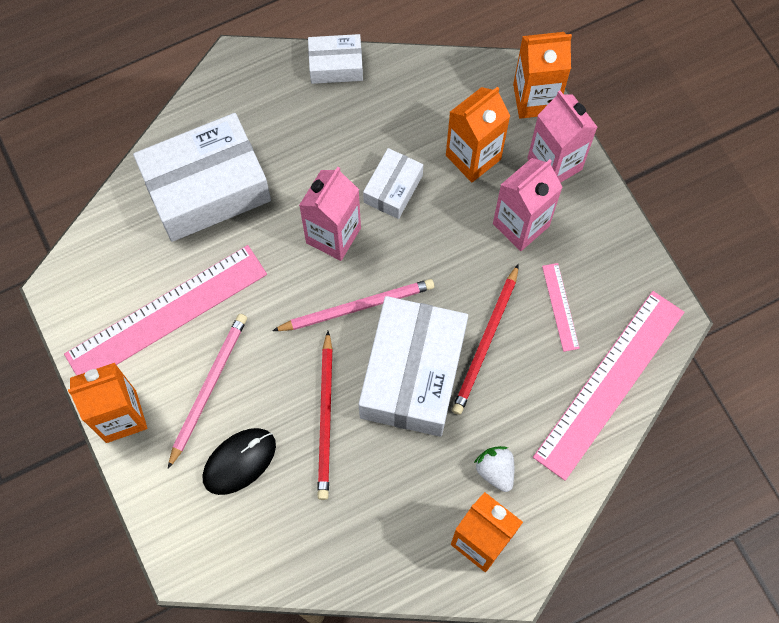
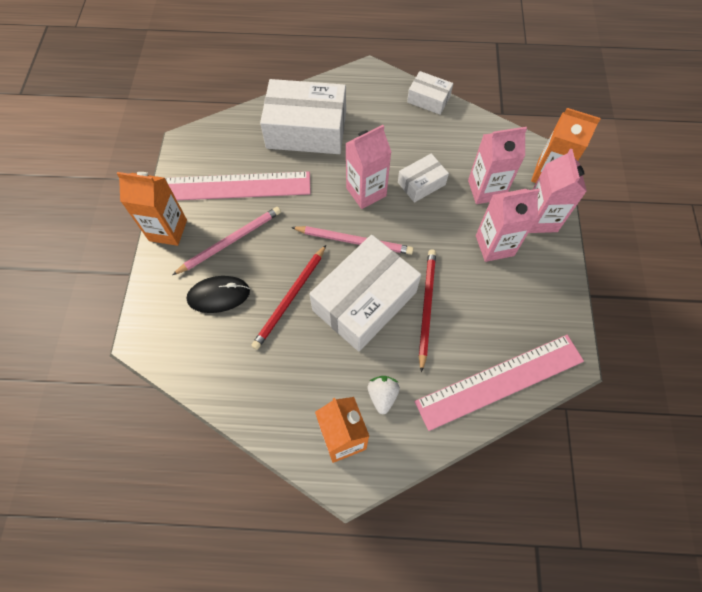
camera: 30 degrees right, 5 degrees down
orange carton [446,87,510,182] -> pink carton [468,127,527,204]
red pencil [452,264,519,415] -> red pencil turned 135 degrees clockwise [419,249,436,373]
pink ruler [542,263,580,352] -> none

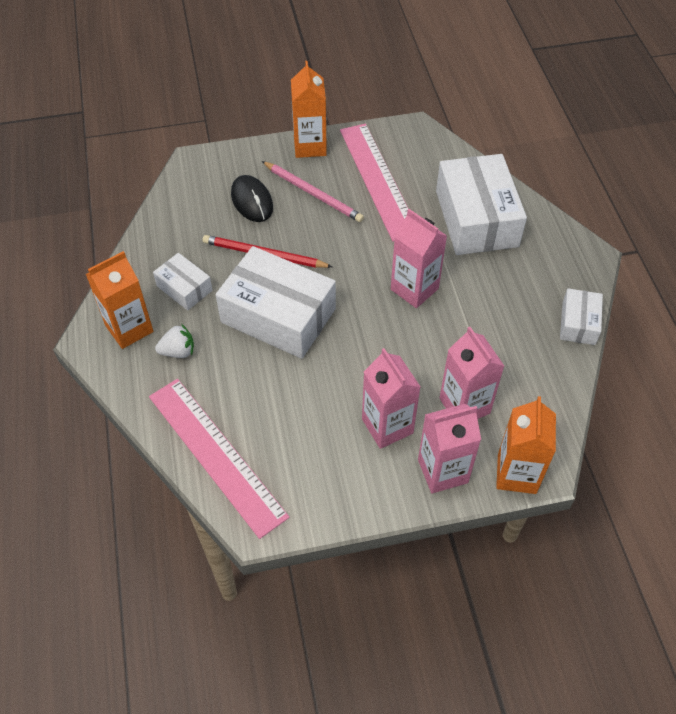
camera: 75 degrees right, 10 degrees down
pink pencil [291,226,413,255] -> none
white box [398,153,449,203] -> white box moved to [153,253,212,310]
red pencil [419,249,436,373] -> none

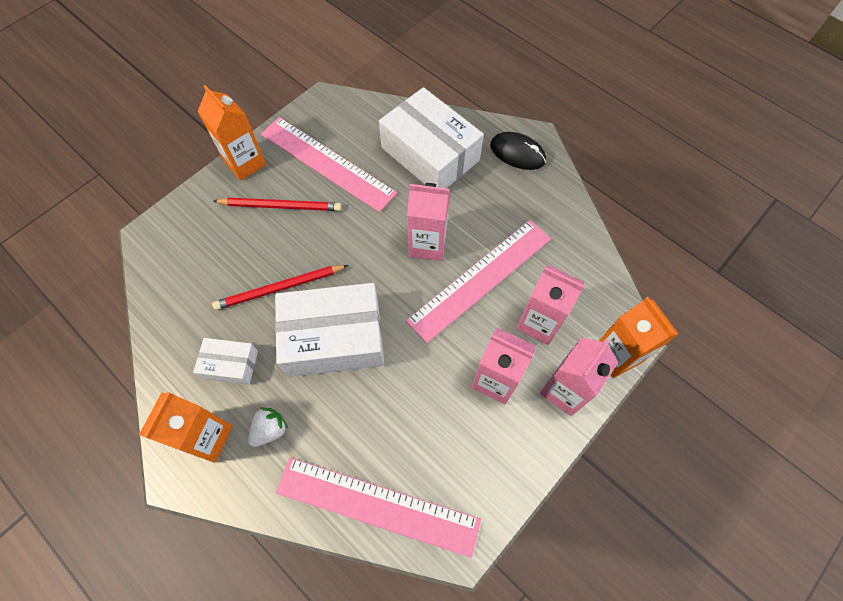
camera: 35 degrees left, 10 degrees up
black mouse [231,175,273,222] -> black mouse moved to [490,132,546,170]
pink pencil [262,161,364,222] -> red pencil [213,198,341,211]
white box [560,289,603,345] -> none
none -> pink ruler [406,220,551,344]

